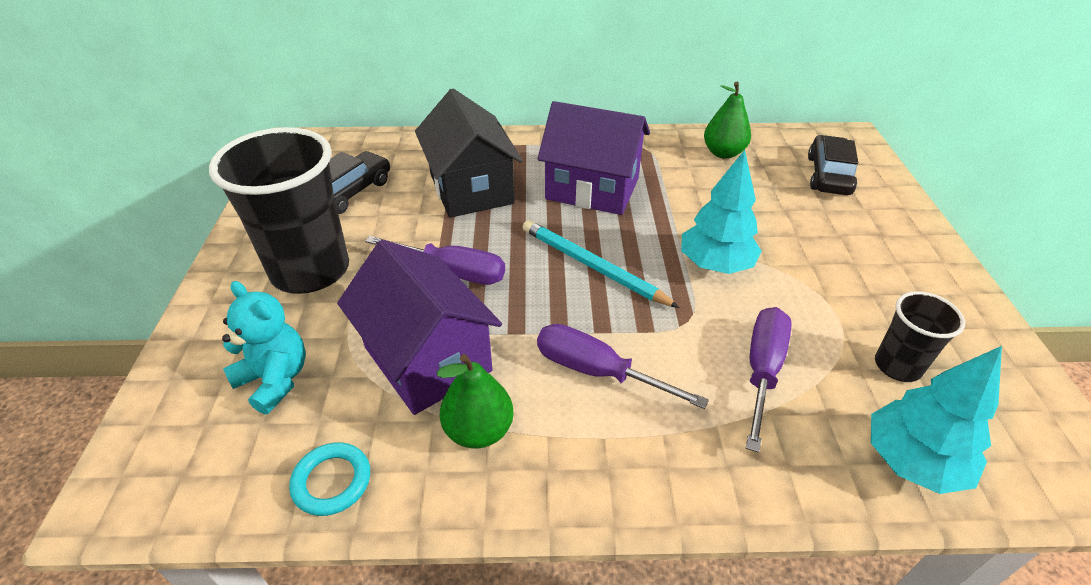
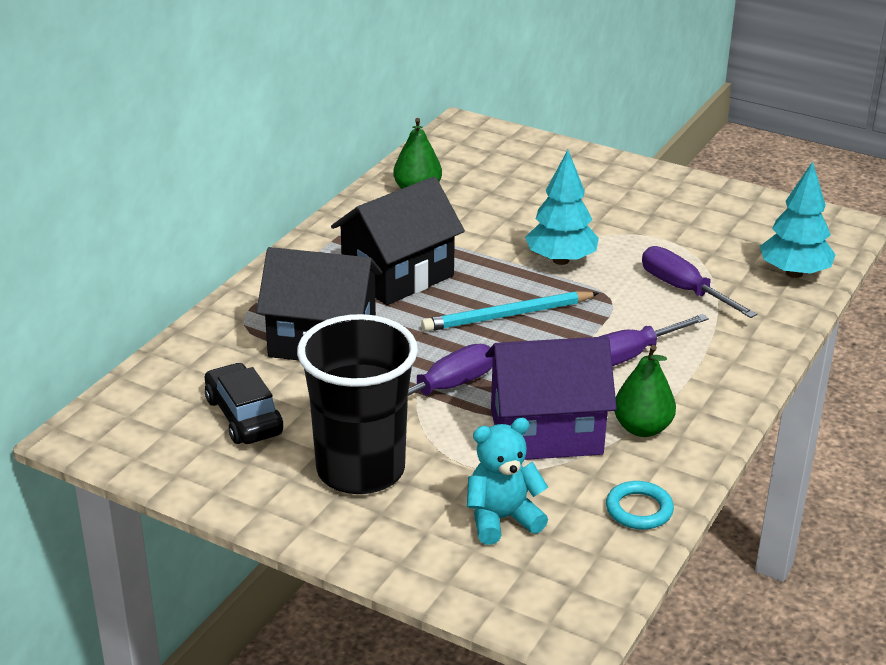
camera: 60 degrees left, 10 degrees down
purple house [537,101,650,215] -> black house [331,177,465,305]
black car [808,135,858,195] -> none
black cup [875,291,965,382] -> none

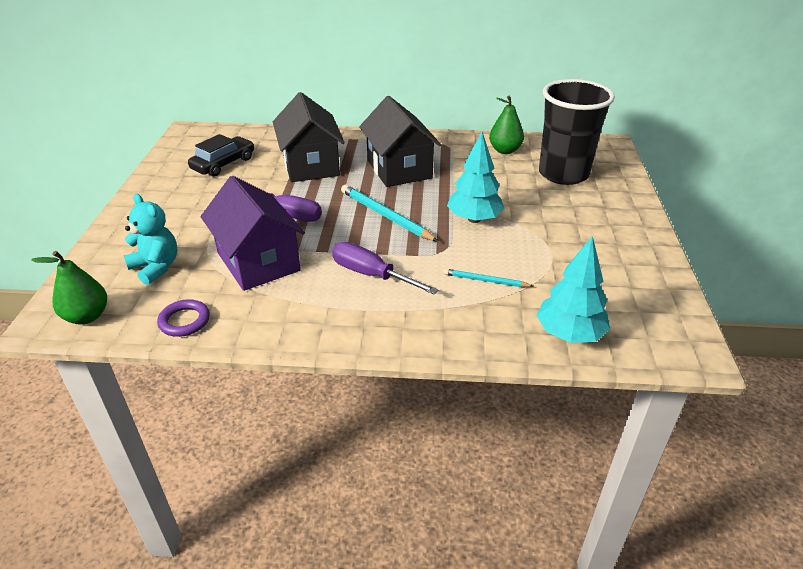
camera: 65 degrees right, 5 degrees up
black cup [297,314,418,494] -> black cup moved to [539,79,615,185]
black house [331,177,465,305] -> black house turned 45 degrees clockwise [359,96,441,187]
turquoise ring [606,481,674,530] -> purple ring [157,299,210,337]
green pear [614,345,676,437] -> green pear moved to [31,251,107,324]
purple screwdriver [642,246,757,318] -> turquoise pencil [443,269,533,287]

